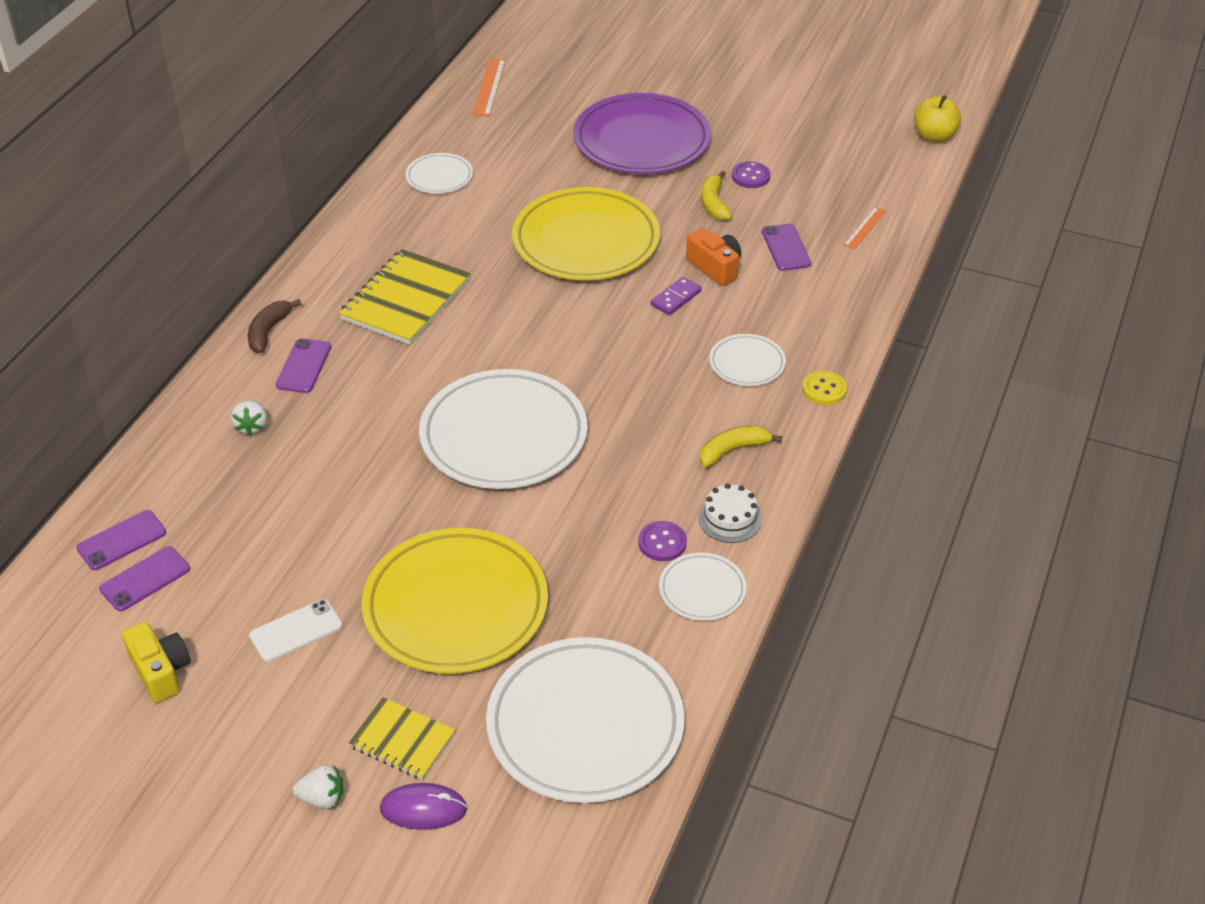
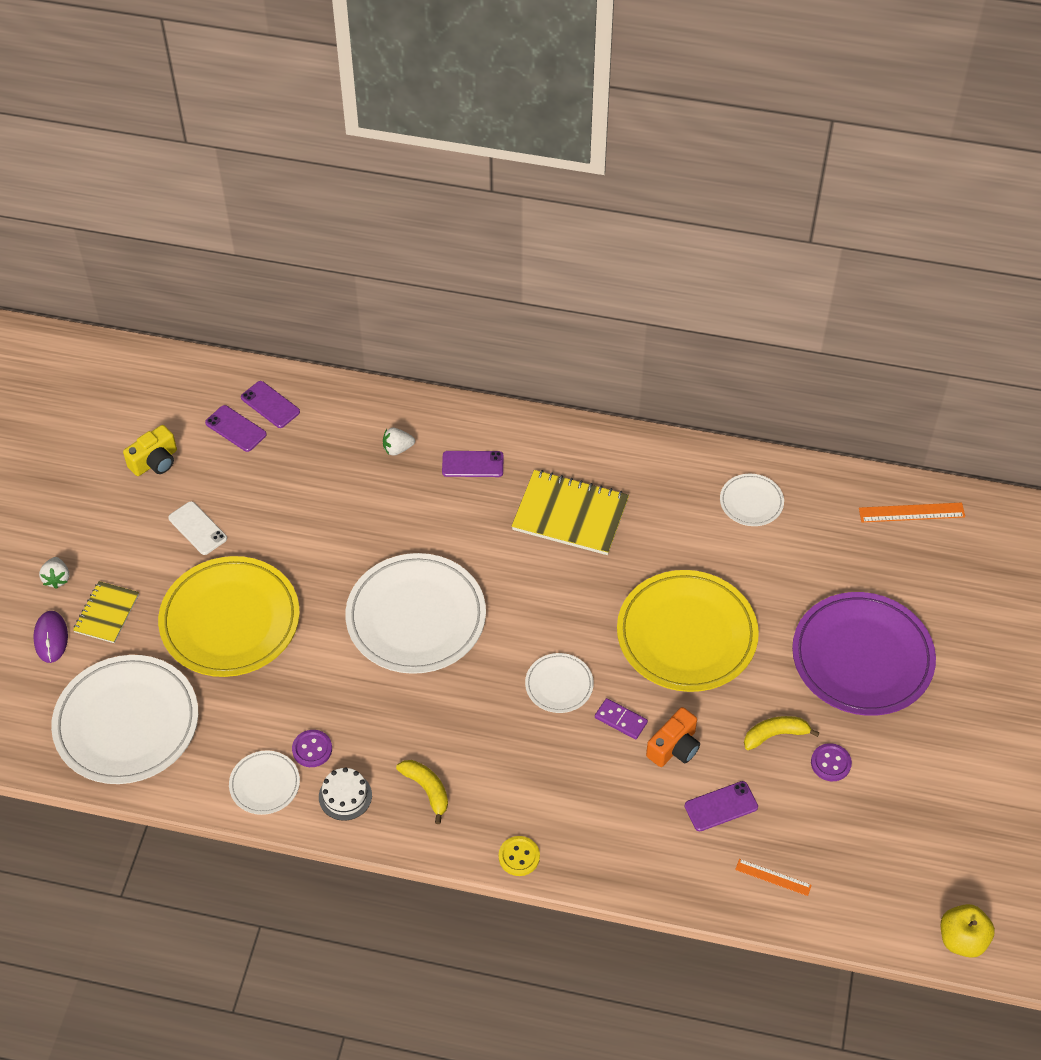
camera: 80 degrees right, 10 degrees up
brown banana [248,299,301,353] -> none
white plate [709,334,786,386] -> white plate moved to [525,653,594,713]

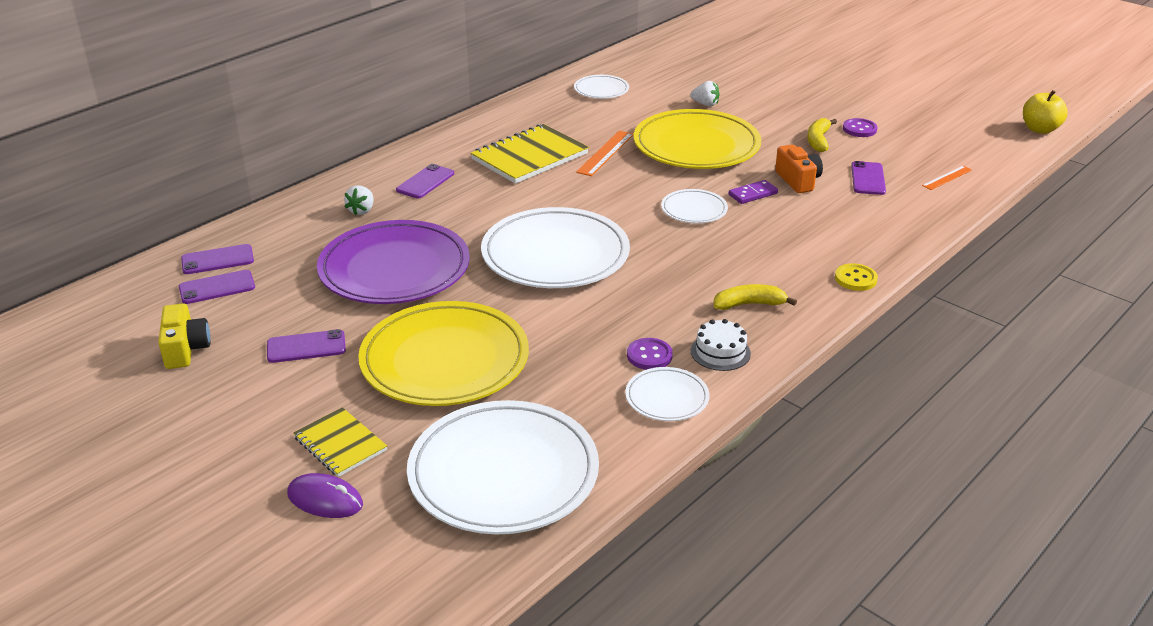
camera: 60 degrees left, 20 degrees down
white strawberry [39,557,69,589] -> white strawberry moved to [690,81,720,106]
white phone [168,501,227,555] -> purple phone [267,329,346,363]
purple plate [792,592,936,716] -> purple plate moved to [317,220,470,304]
orange ruler [859,503,965,522] -> orange ruler moved to [576,131,634,176]

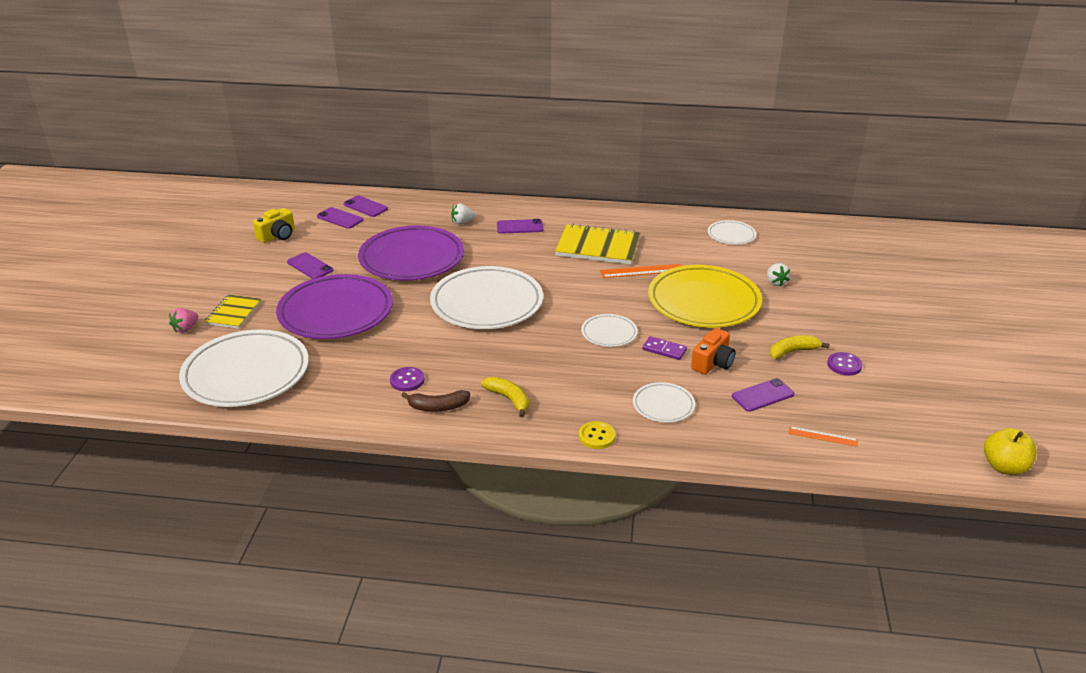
camera: 55 degrees right, 0 degrees up
purple mouse [287,473,363,518] -> pink strawberry [169,308,198,333]
yellow plate [358,301,529,406] -> purple plate [276,274,393,339]
white plate [625,367,710,421] -> white plate moved to [633,382,695,423]
white cake [691,319,751,371] -> brown banana [401,390,470,412]

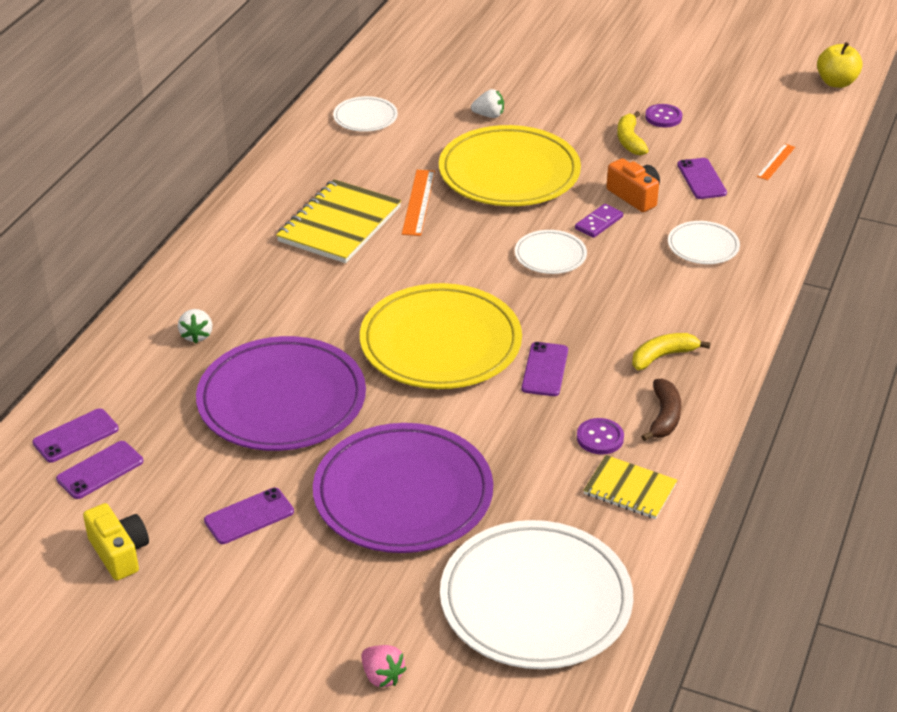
camera: 75 degrees left, 5 degrees up
yellow notebook [205,295,261,329] -> yellow notebook moved to [583,455,677,519]
white plate [430,266,543,329] -> yellow plate [360,283,522,389]
purple phone [497,219,543,234] -> purple phone moved to [521,342,568,396]
yellow button [579,421,616,449] -> none

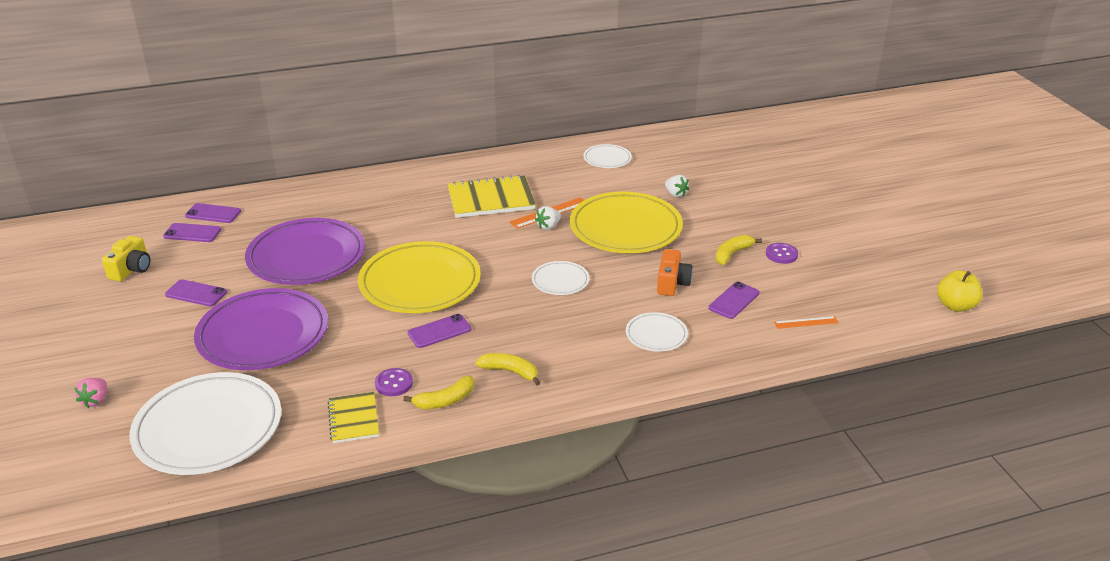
camera: 50 degrees right, 5 degrees down
white strawberry [178,309,212,343] -> white strawberry moved to [535,206,561,230]
purple domino [575,204,623,238] -> none
brown banana [641,379,681,441] -> yellow banana [403,375,474,409]

